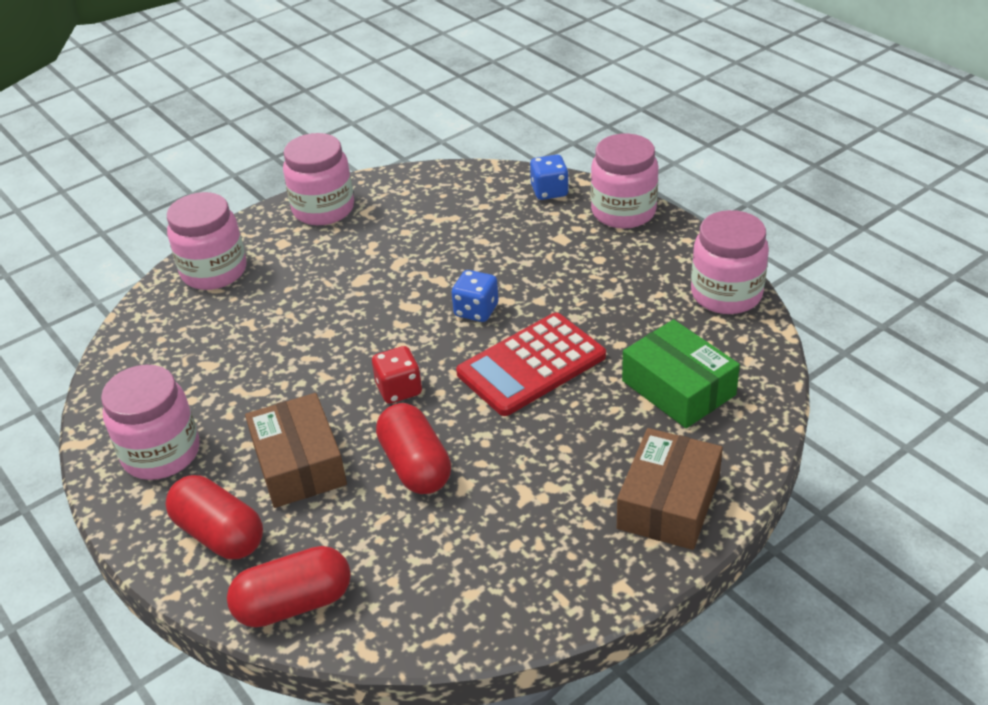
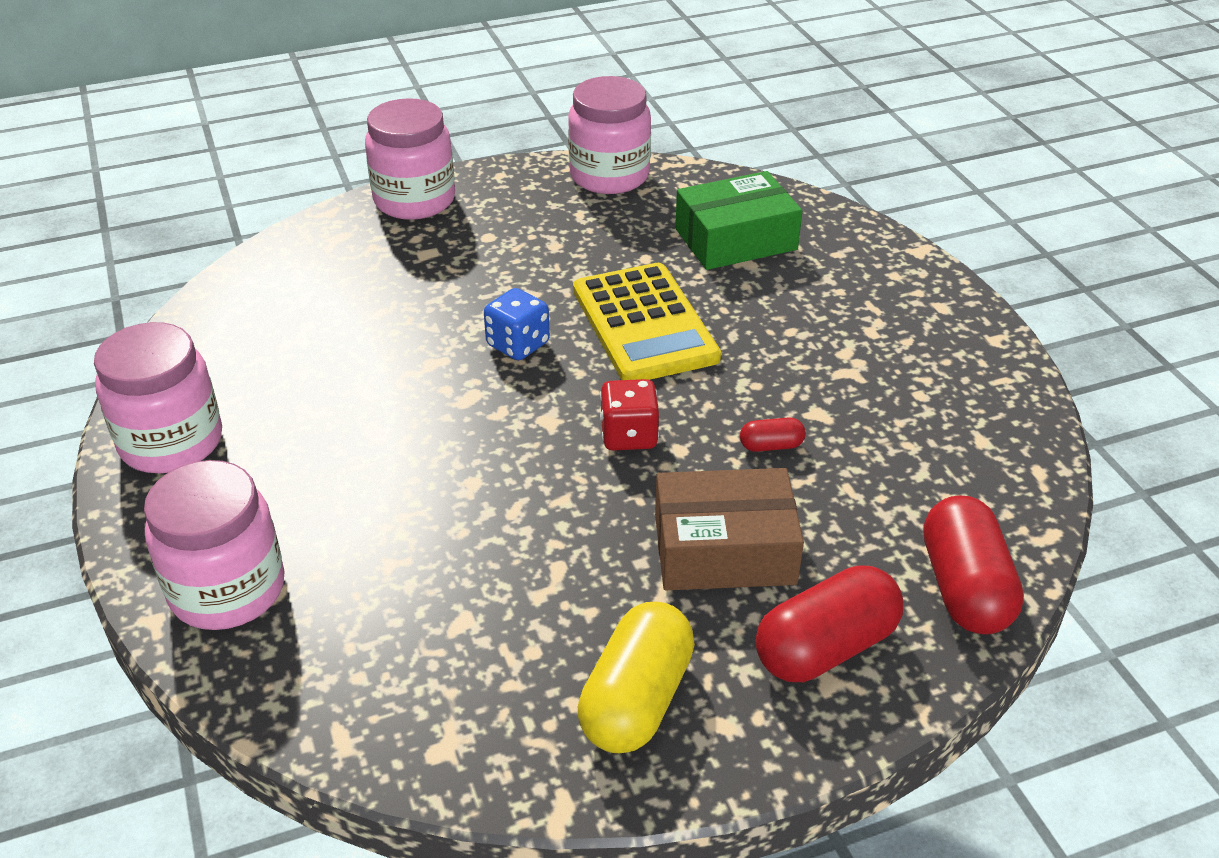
camera: 75 degrees left, 0 degrees up
pink jar [101,365,199,480] -> yellow capsule [578,602,695,753]
red capsule [376,403,451,494] -> red capsule [740,418,806,452], size x0.47
red calculator [456,313,606,416] -> yellow calculator [573,263,721,380]
blue dice [530,154,569,200] -> none
brown box [617,428,723,550] -> none

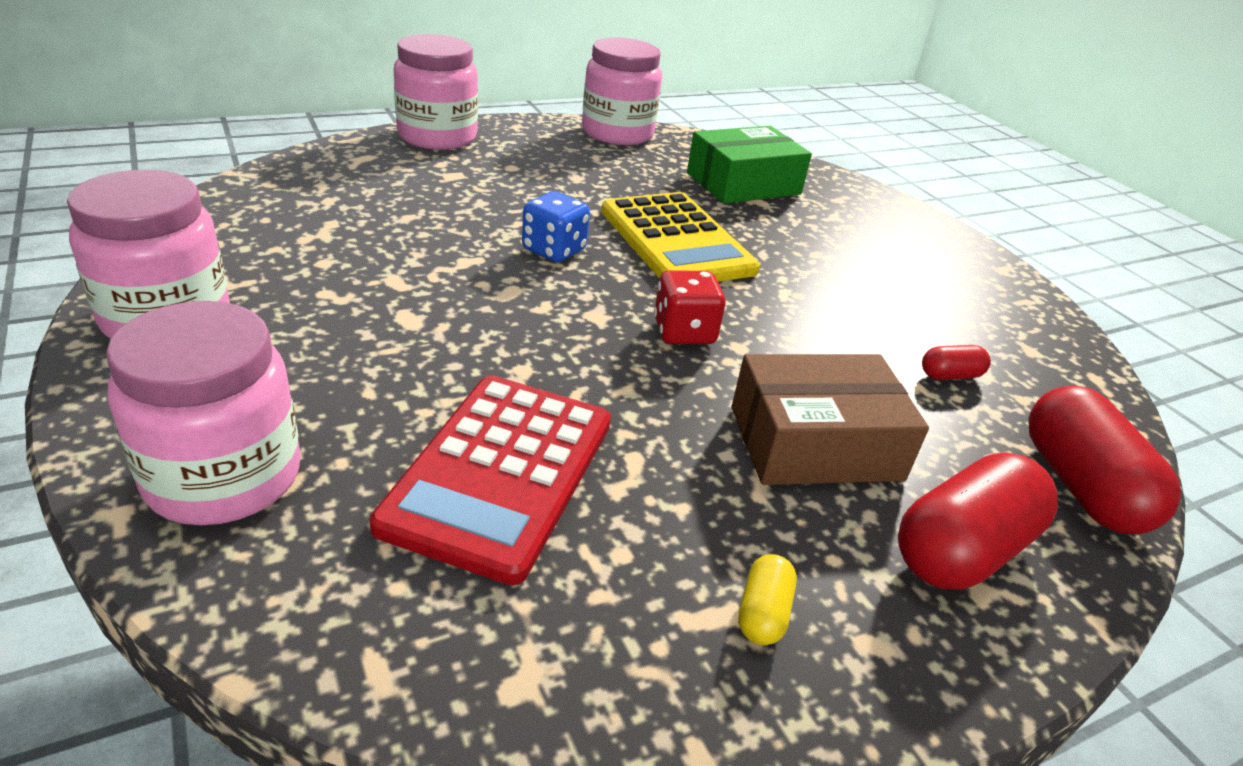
camera: 10 degrees left, 5 degrees down
yellow capsule [578,602,695,753] -> yellow capsule [738,554,797,645], size x0.47
red capsule [740,418,806,452] -> red capsule moved to [922,345,991,380]
none -> red calculator [370,375,611,585]

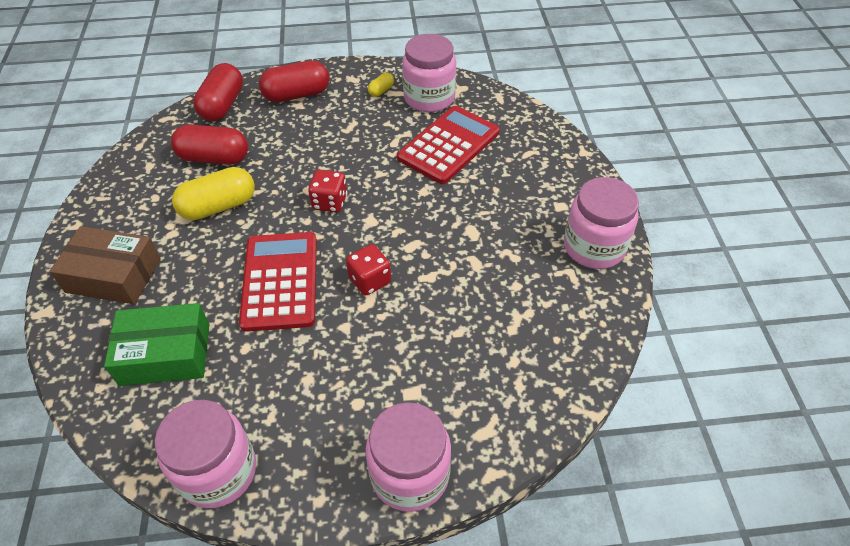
camera: 155 degrees left, 15 degrees up
pink jar [106,301,301,525] -> pink jar moved to [402,34,456,112]
blue dice [522,191,590,262] -> red dice [346,244,391,295]
yellow calculator [601,192,760,282] -> red calculator [239,232,317,332]
brown box [732,354,929,485] -> brown box moved to [50,226,161,305]
red capsule [922,345,991,380] -> red capsule [171,124,248,165], size x2.13
none -> yellow capsule [172,167,255,220]

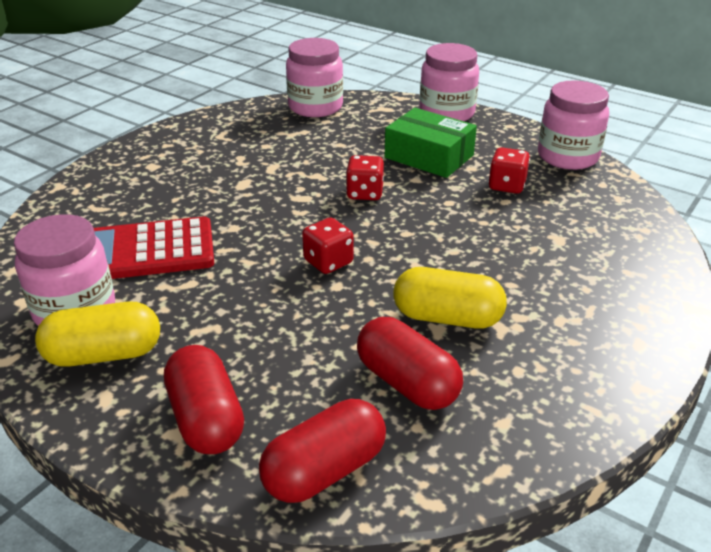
camera: 140 degrees left, 15 degrees down
brown box [50,226,161,305] -> none
green box [104,303,209,386] -> green box moved to [385,108,477,178]
red calculator [239,232,317,332] -> none
red capsule [259,60,329,102] -> red capsule turned 45 degrees clockwise [164,345,244,454]
yellow capsule [368,73,394,97] -> yellow capsule [35,302,160,367], size x2.13
pink jar [564,177,639,269] -> pink jar moved to [286,38,343,117]
none -> red dice [488,147,530,194]

